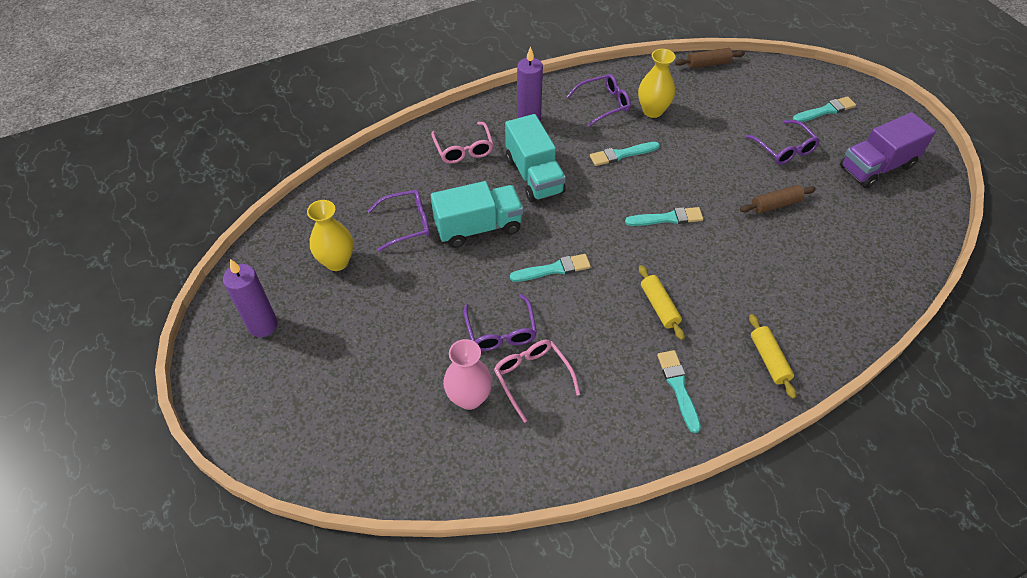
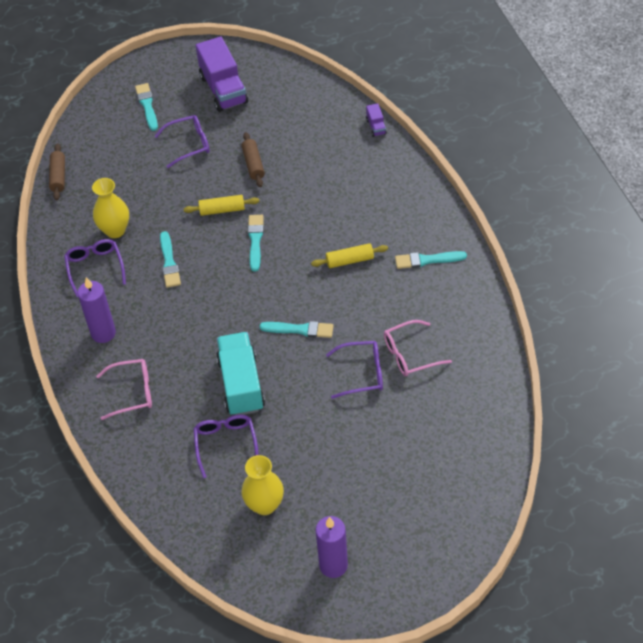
camera: 80 degrees left, 0 degrees up
pink vase [443,339,492,410] -> none
turquoise truck [505,114,566,202] -> none
turquoise brush [510,254,591,282] -> turquoise brush turned 105 degrees clockwise [260,321,334,338]
yellow rolling pin [749,314,796,399] -> yellow rolling pin moved to [184,195,260,216]
none -> purple truck [366,103,387,137]

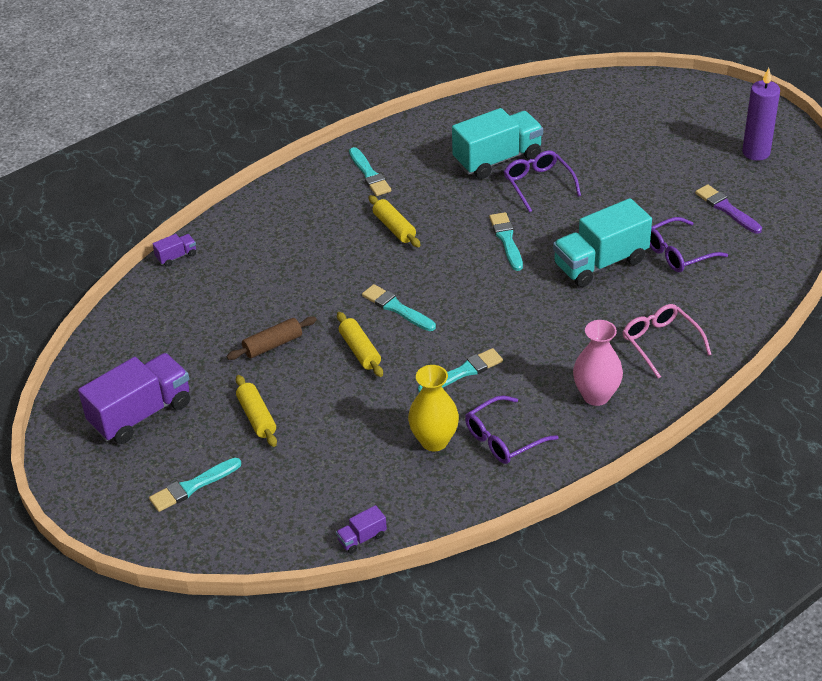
camera: 110 degrees left, 10 degrees down
brown rolling pin [49,144,65,200] -> purple truck [336,505,387,553]
purple candle [78,277,116,343] -> pink vase [573,320,623,406]
purple glasses [155,115,210,168] -> yellow rolling pin [236,375,277,447]
yellow vase [241,455,284,515] -> purple brush [695,185,762,234]
turquoise brush [248,215,264,272] -> turquoise brush turned 60 degrees clockwise [362,284,436,331]
pink glasses [384,320,452,376] -> turquoise truck [452,108,543,179]

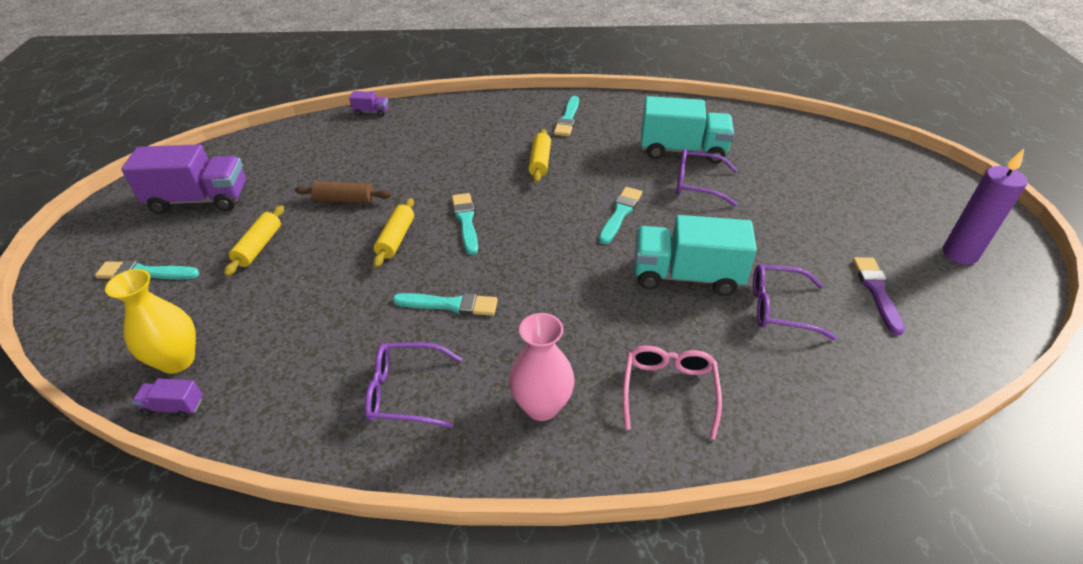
camera: 35 degrees right, 0 degrees up
yellow vase [408,365,459,451] -> yellow vase moved to [105,269,196,374]
purple glasses [504,150,581,213] -> purple glasses turned 90 degrees counterclockwise [676,149,738,206]

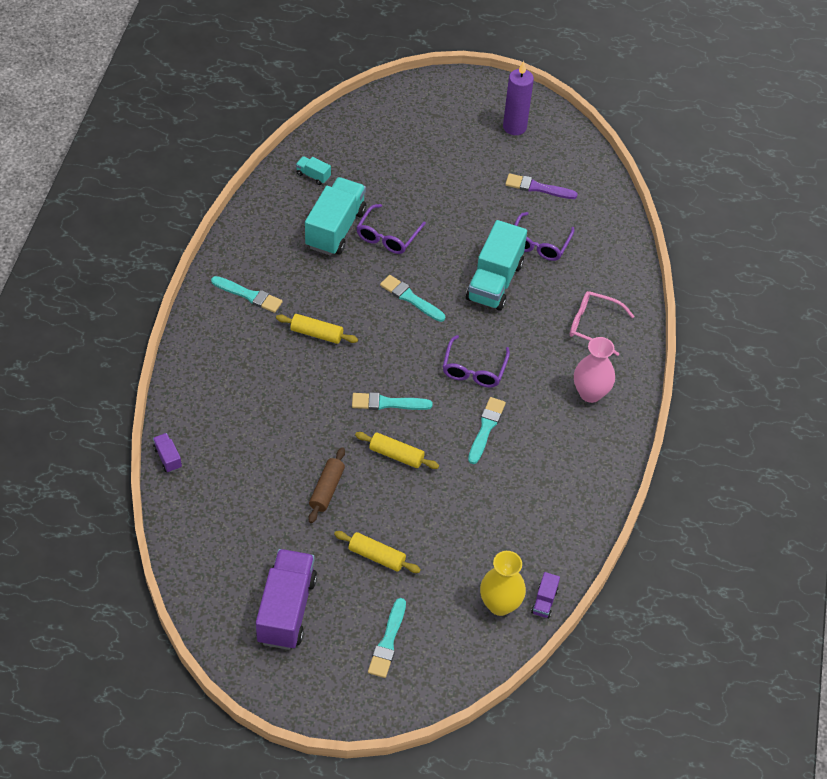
camera: 80 degrees left, 10 degrees up
purple truck [349,91,389,117] -> purple truck turned 45 degrees counterclockwise [153,433,182,473]
purple glasses [365,342,462,428] -> purple glasses moved to [443,335,510,387]
none -> turquoise truck [296,156,331,185]

